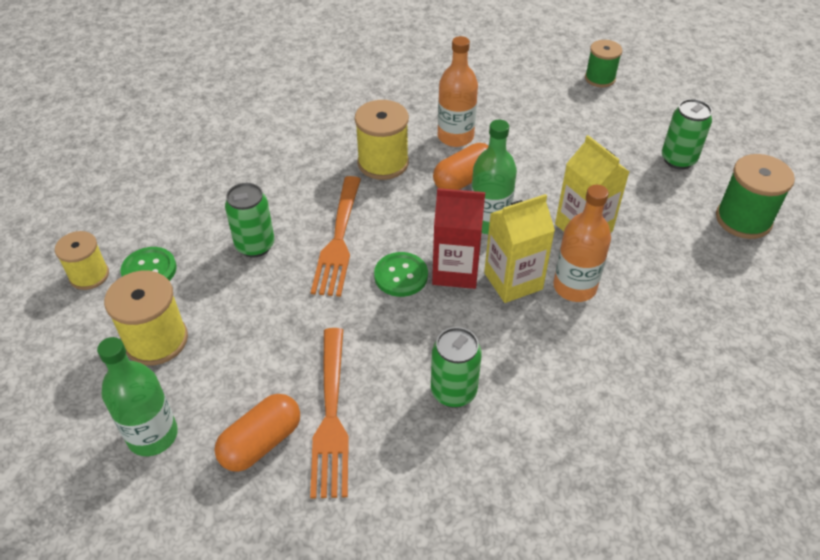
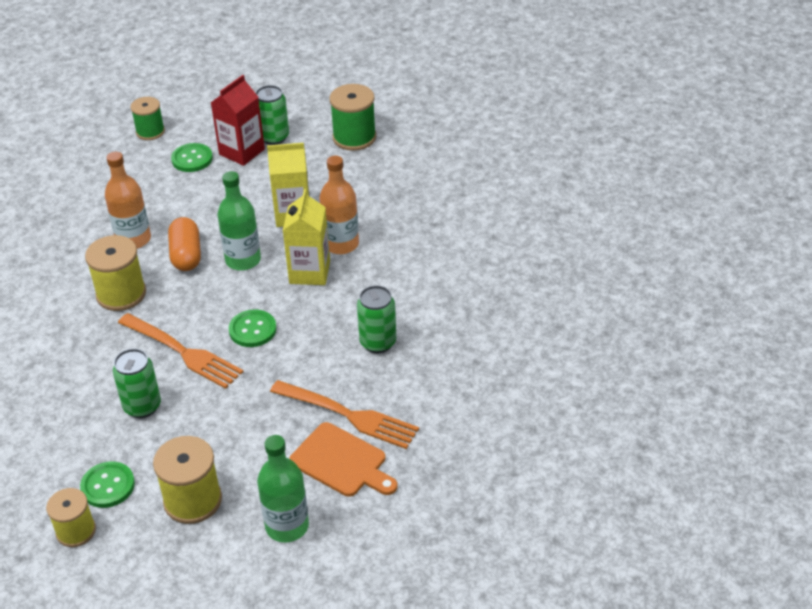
camera: 60 degrees left, 5 degrees down
orange capsule [214,394,300,472] -> orange cutting board [289,422,397,497]
red carton [432,188,485,289] -> red carton moved to [211,75,265,166]
none -> green button [171,143,213,172]

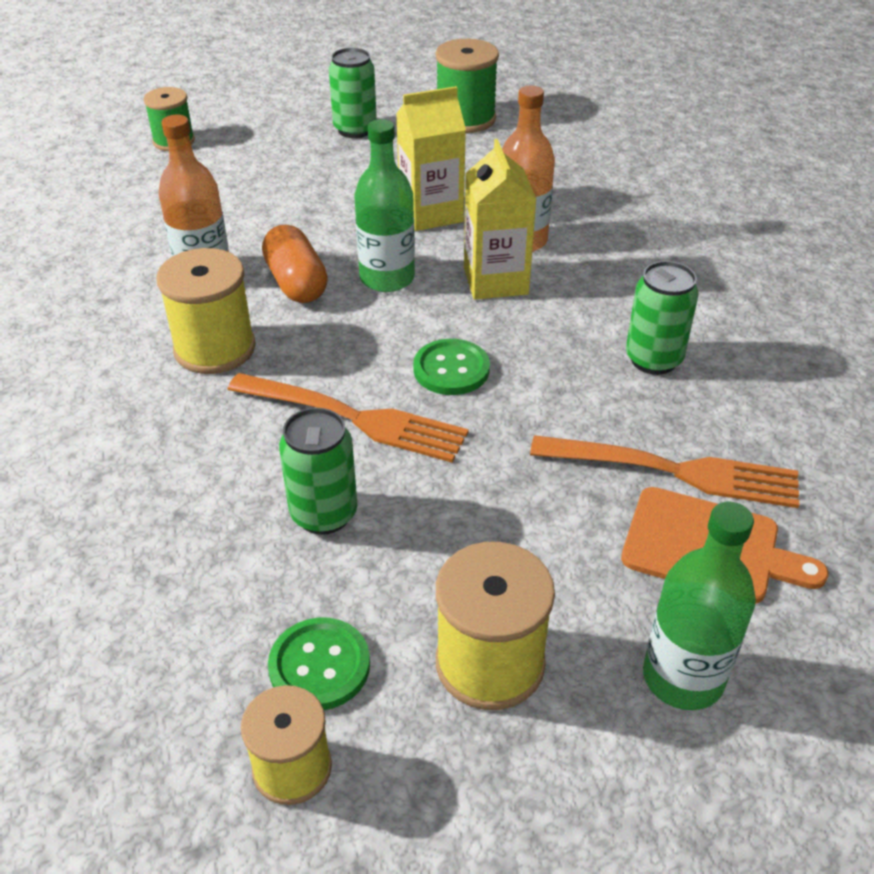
camera: 15 degrees left, 0 degrees up
green button [171,143,213,172] -> none
red carton [211,75,265,166] -> none

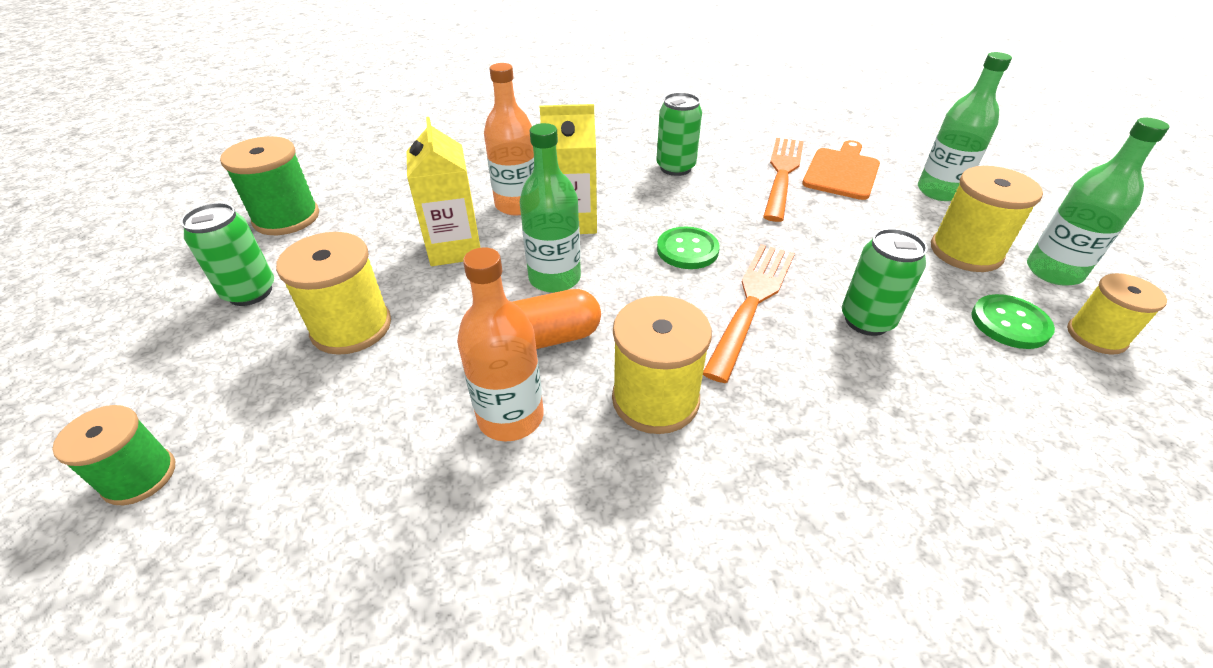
camera: 85 degrees left, 0 degrees up
none -> yellow spool [276,232,391,355]
none -> green bottle [1027,118,1170,286]

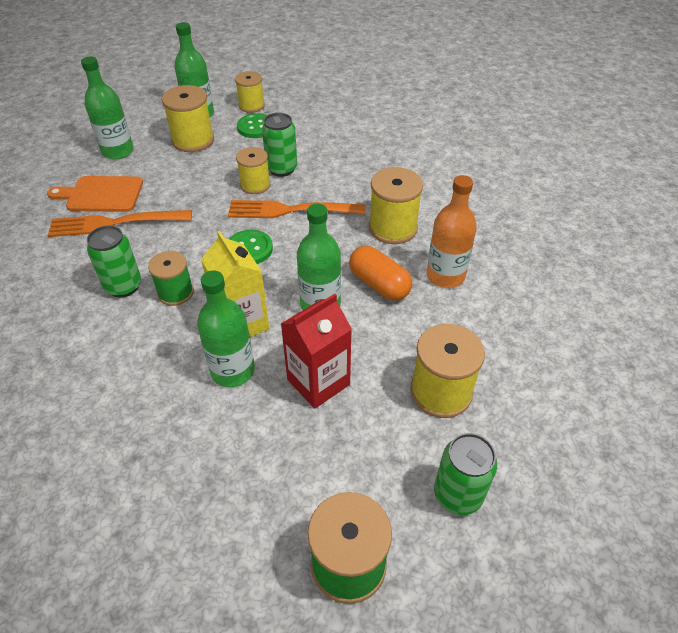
camera: 115 degrees left, 5 degrees up
green spool [52,405,175,505] -> green spool moved to [148,251,194,306]
yellow carton [407,117,480,266] -> red carton [281,294,352,409]
orange bottle [484,63,534,216] -> green bottle [197,271,255,387]
none -> yellow spool [236,147,271,194]

